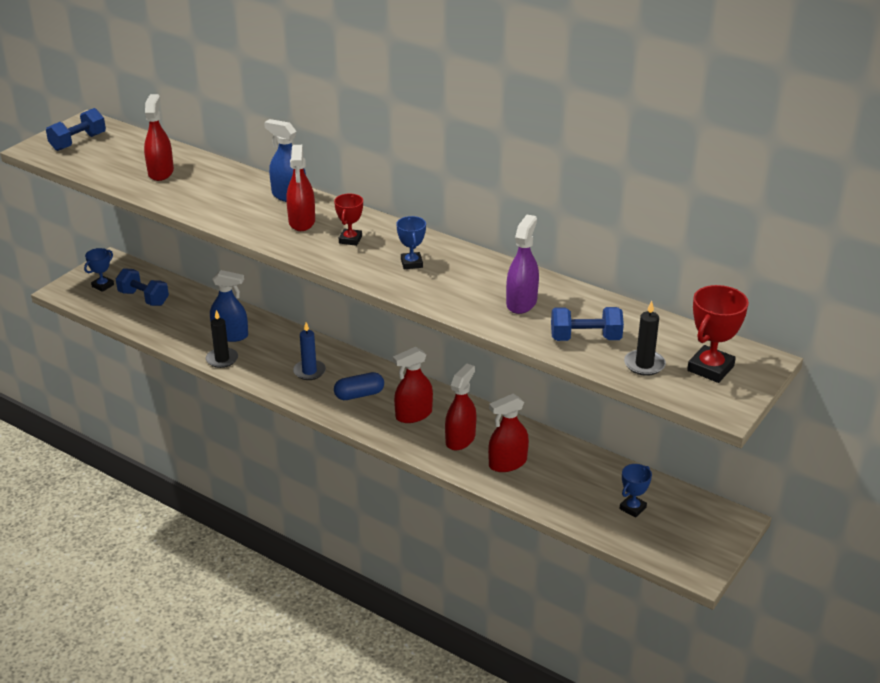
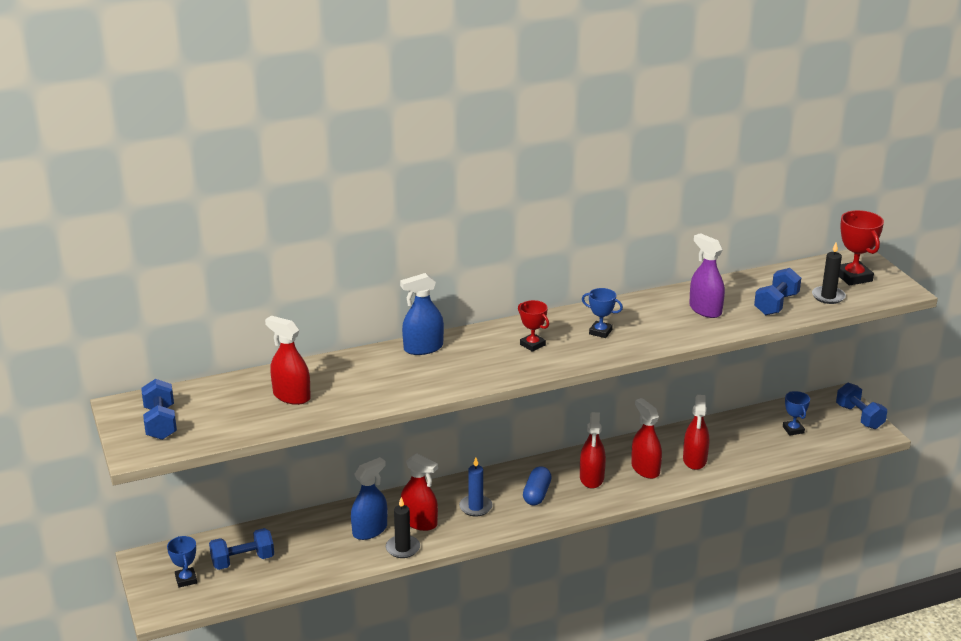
camera: 55 degrees left, 5 degrees down
red spray bottle [286,145,315,231] -> red spray bottle moved to [401,453,438,531]
none -> blue dumbbell [836,383,887,429]

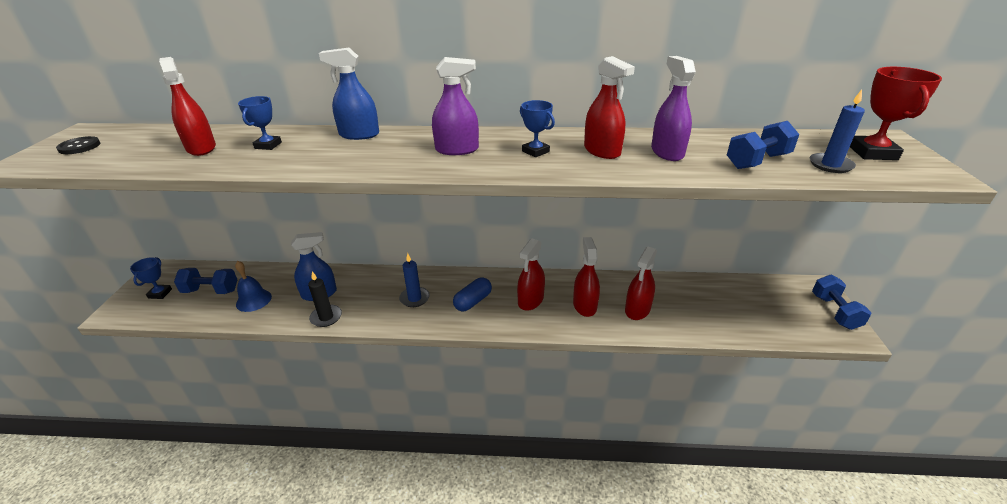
camera: 25 degrees right, 5 degrees up
blue dumbbell [141,379,177,440] -> black button [56,136,100,154]
red spray bottle [401,453,438,531] -> red spray bottle moved to [584,56,635,159]
red trophy [518,300,549,352] -> purple spray bottle [432,57,479,155]
blue trophy [783,391,810,436] -> blue trophy moved to [238,96,282,150]
black candle [812,243,846,304] -> blue candle [810,90,865,173]
none -> blue bell [235,261,272,312]

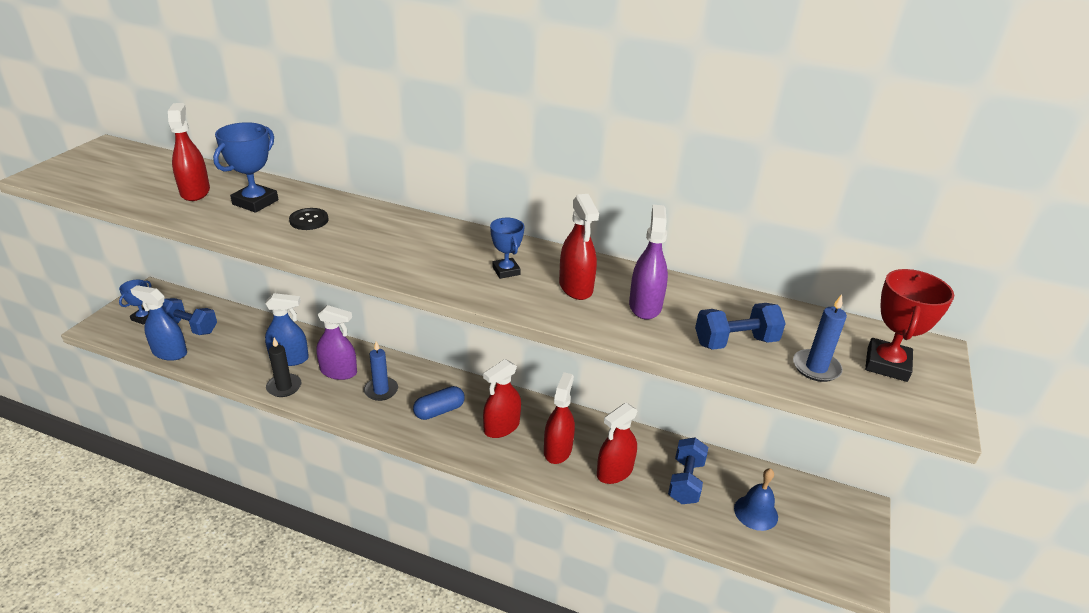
camera: 15 degrees right, 0 degrees up
black button [56,136,100,154] -> black button moved to [289,208,328,230]
blue bell [235,261,272,312] -> blue bell moved to [734,468,778,531]
blue trophy [238,96,282,150] -> blue trophy [213,122,278,213], size x1.60
blue spray bottle [319,48,379,140] -> blue spray bottle moved to [130,285,187,361]
purple spray bottle [432,57,479,155] -> purple spray bottle moved to [316,305,357,380]
blue dumbbell [812,275,871,330] -> blue dumbbell moved to [668,437,708,504]

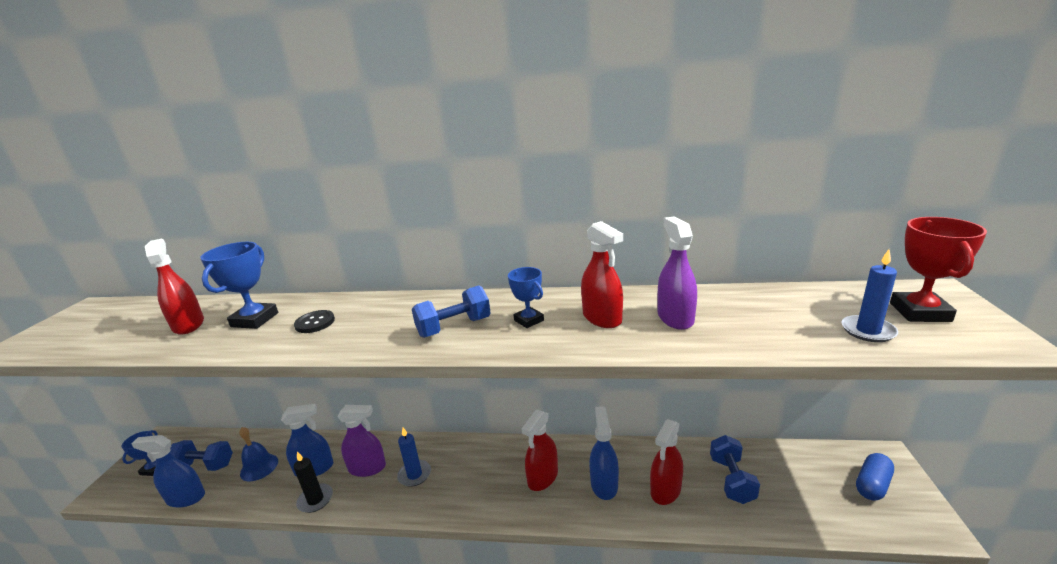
camera: 10 degrees left, 10 degrees down
blue capsule [413,386,465,420] -> blue capsule moved to [856,453,894,501]
red spray bottle [544,372,575,464] -> blue spray bottle [590,406,619,500]
blue dumbbell [695,303,786,350] -> blue dumbbell moved to [412,285,491,338]
blue bell [734,468,778,531] -> blue bell moved to [239,427,278,481]

